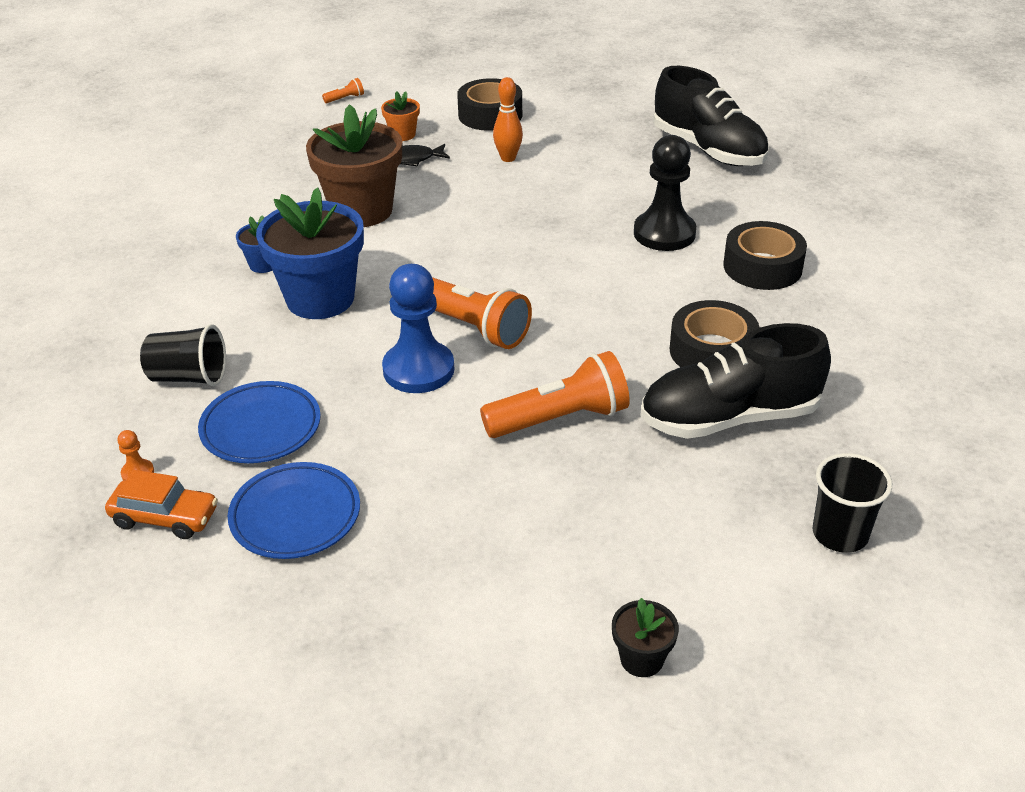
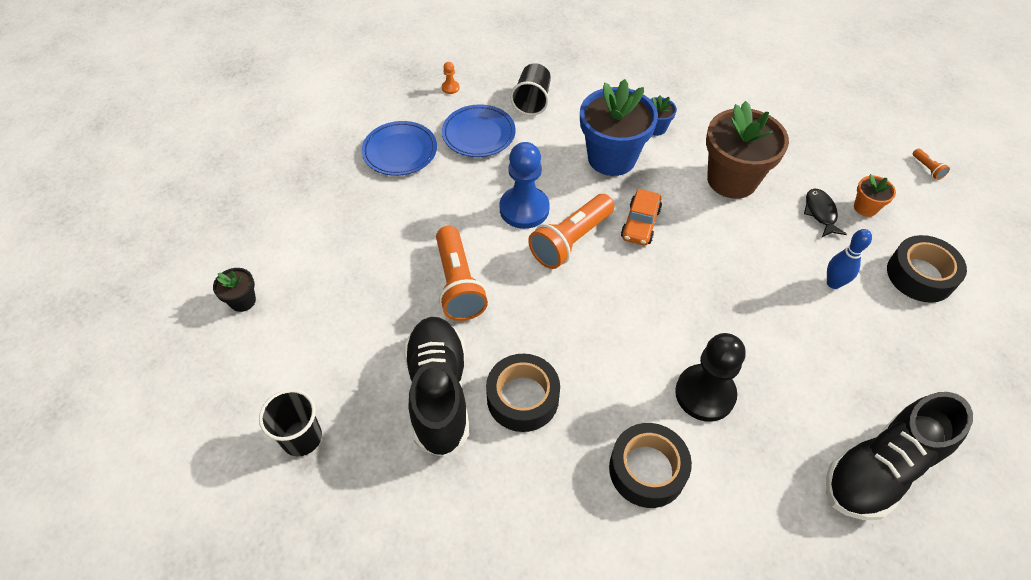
camera: 95 degrees right, 15 degrees up
orange car [105,470,218,539] -> orange car moved to [621,189,662,246]
orange bowling pin [493,77,523,162] -> blue bowling pin [827,229,872,289]

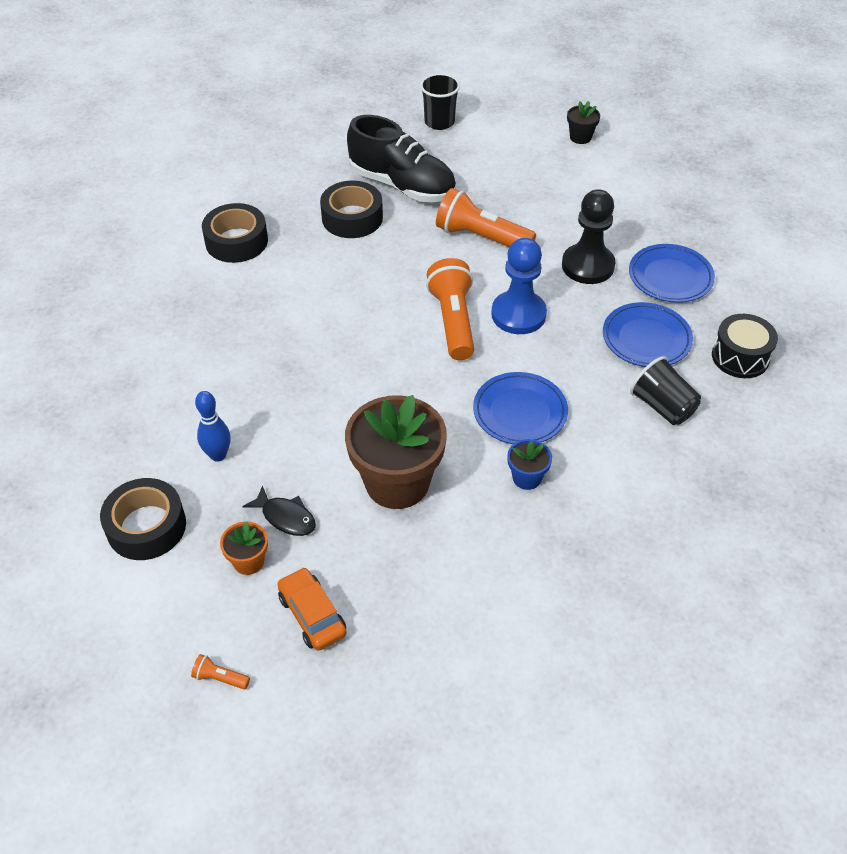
camera: 130 degrees right, 5 degrees down
orange pawn [442,62,460,94] -> black drum [712,314,778,378]
blue flower pot [580,79,658,176] -> blue plate [473,372,568,444]
orange car [621,189,662,246] -> orange car moved to [277,567,347,651]
black pawn [675,333,746,422] -> black pawn moved to [562,189,615,284]
black shoe [826,392,973,520] -> none

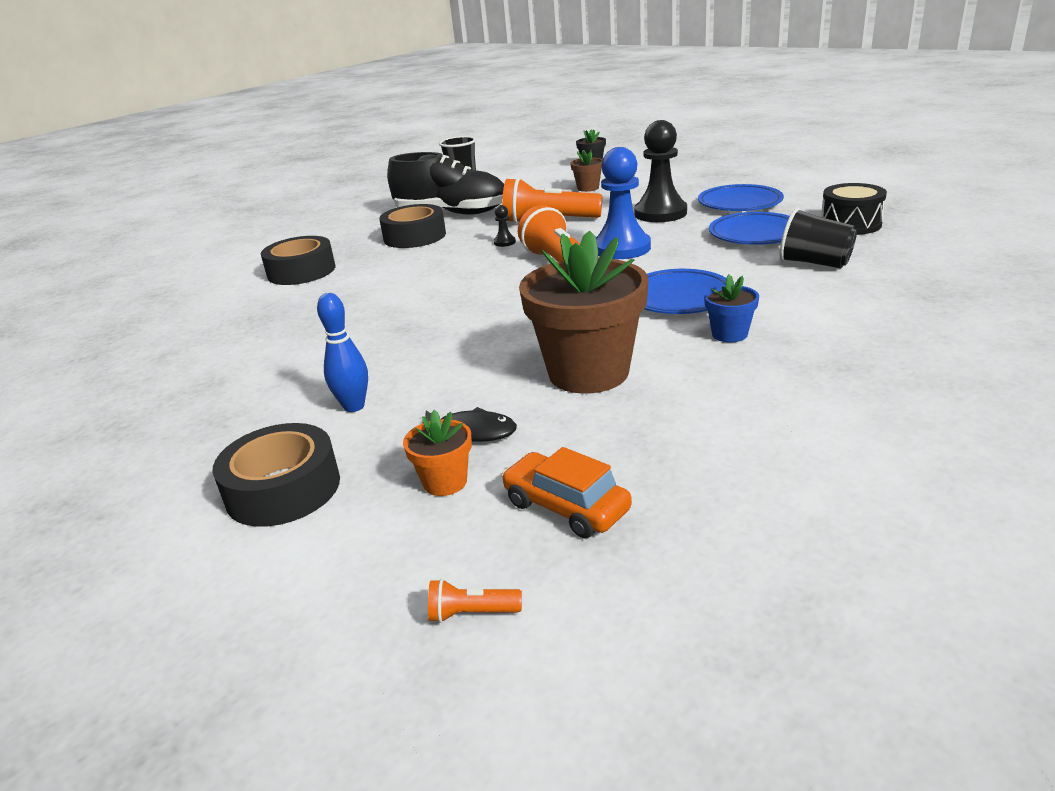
camera: 15 degrees left, 20 degrees down
none -> black pawn [494,205,516,247]
none -> brown flower pot [570,150,603,192]

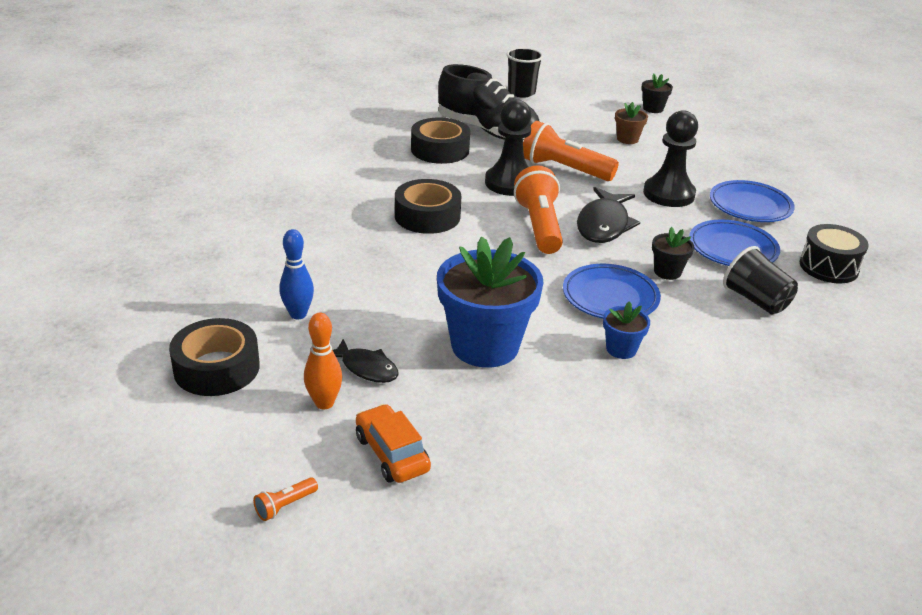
camera: 15 degrees right, 5 degrees up
black tape [261,236,335,285] -> black tape moved to [395,179,461,234]
orange flower pot [403,410,472,496] -> orange bowling pin [304,312,342,410]
orange flashlight [428,579,522,623] -> orange flashlight turned 60 degrees counterclockwise [253,477,318,521]
black pawn [494,205,516,247] -> black pawn [485,99,532,196], size x2.46
brown flower pot [519,230,649,394] -> blue flower pot [437,237,544,368]
blue pawn [596,147,651,259] -> black fish [577,187,640,243]
none -> black flower pot [652,227,694,280]

